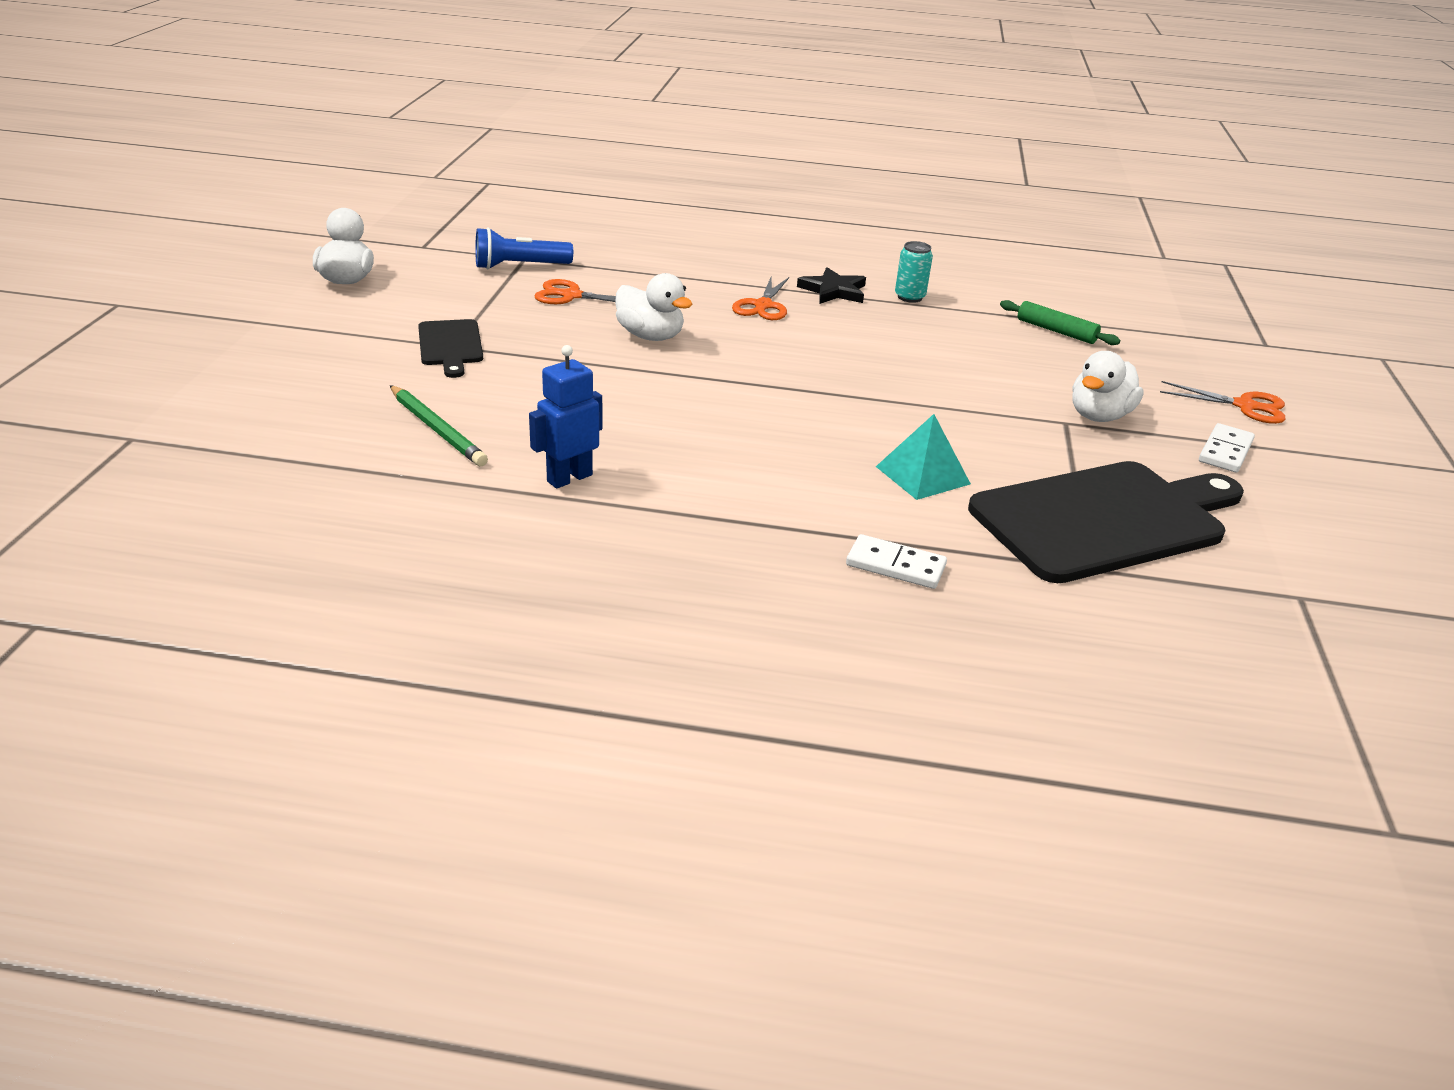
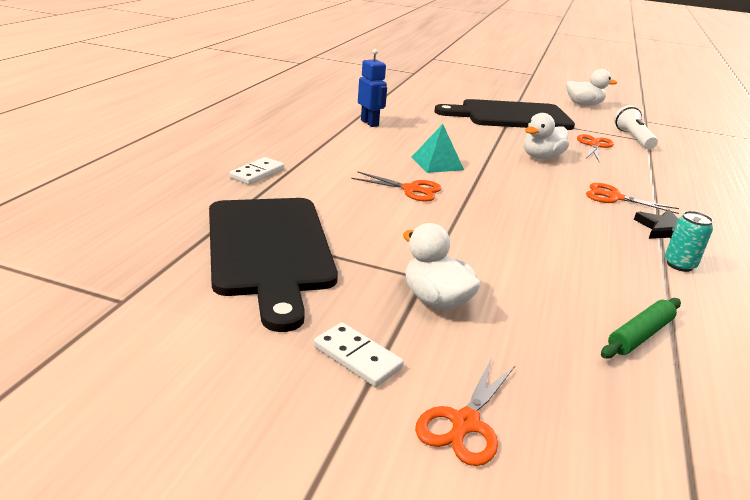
camera: 100 degrees right, 5 degrees down
green pencil [390,385,488,466] -> none
black cutting board [418,319,483,378] -> black cutting board [434,99,575,130], size x2.05
blue flashlight [475,227,573,269] -> white flashlight [614,105,658,149]
turquoise pyramid [876,414,971,500] -> turquoise pyramid moved to [411,124,464,173]
none -> orange scissors [351,171,442,202]

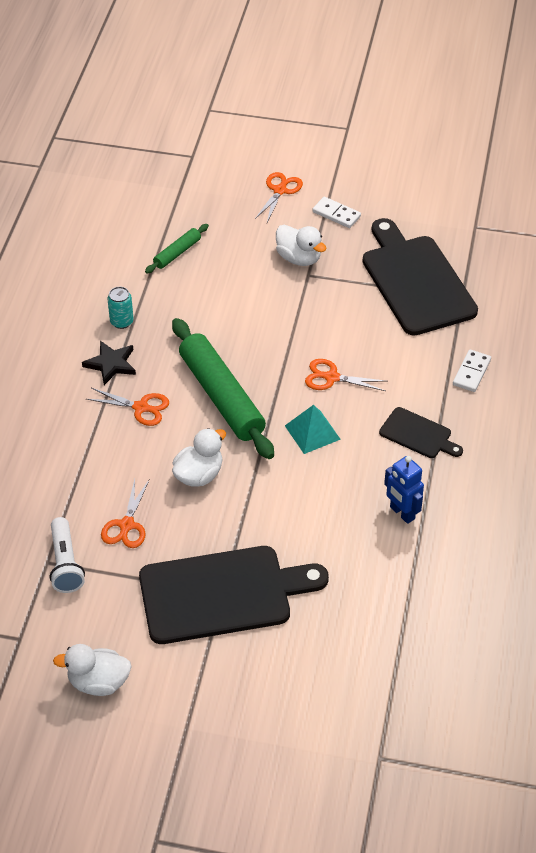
camera: 175 degrees right, 20 degrees up
none -> green rolling pin [172,318,274,459]
none -> black cutting board [379,407,463,458]

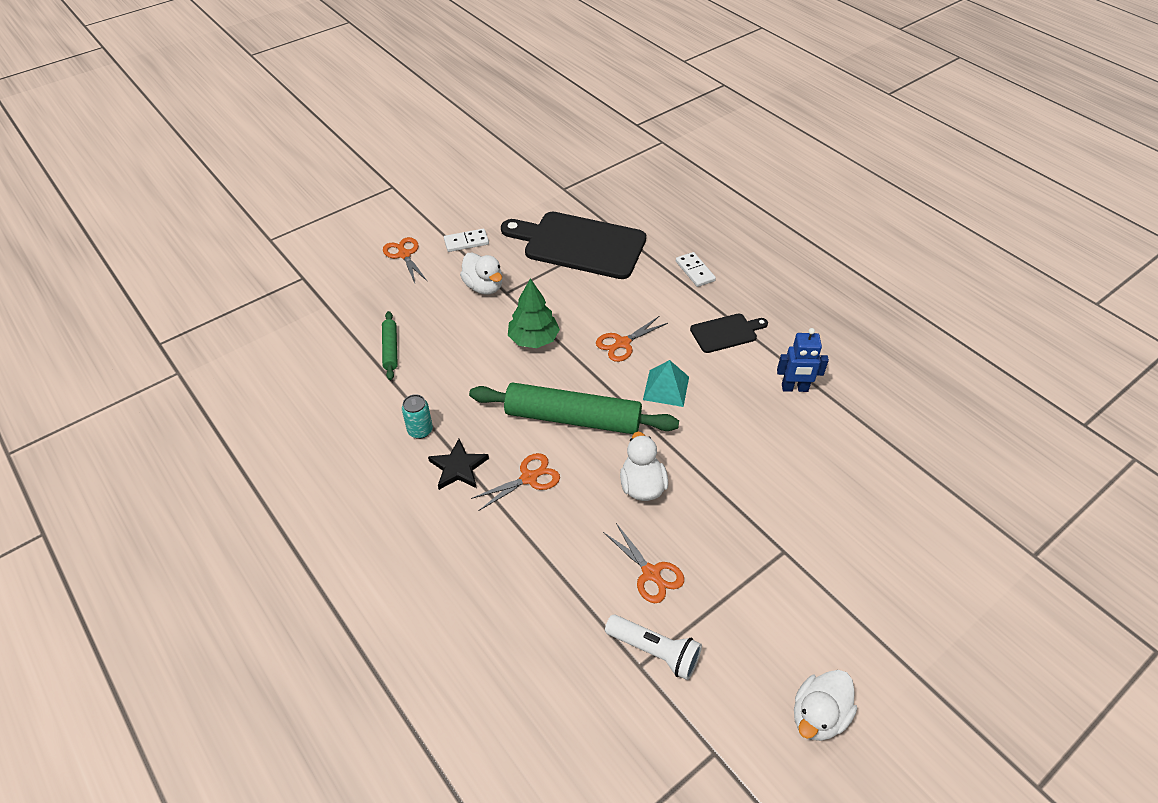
camera: 50 degrees left, 0 degrees up
black cutting board [139,546,329,644] -> none
white duck [276,225,327,266] -> white duck turned 60 degrees clockwise [460,253,502,295]
none -> green tree [508,278,560,348]

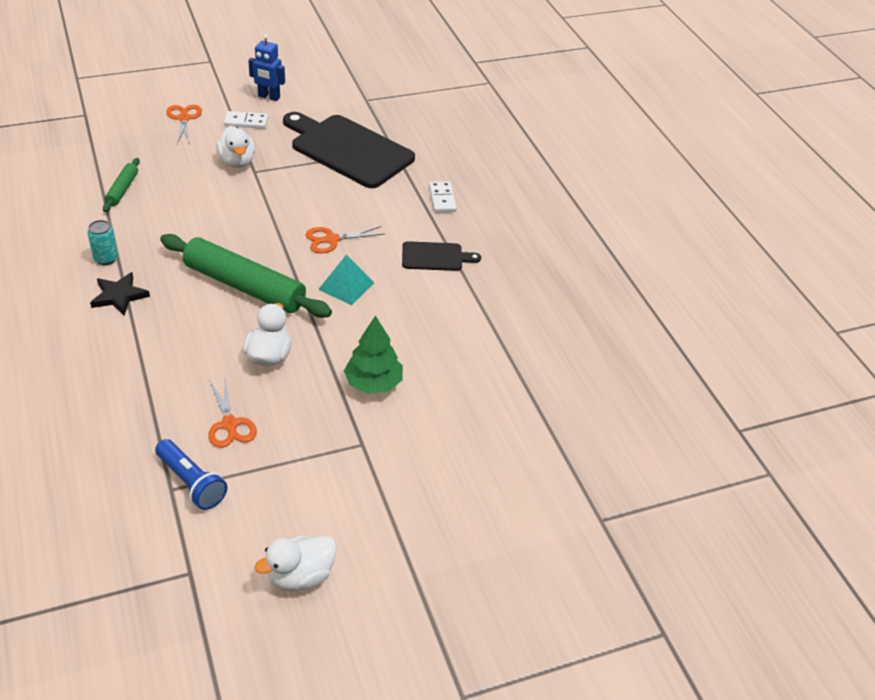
camera: 15 degrees right, 5 degrees down
orange scissors [471,453,560,511] -> none
green tree [508,278,560,348] -> green tree moved to [344,315,403,394]
white flashlight [605,615,702,680] -> blue flashlight [155,439,227,510]
blue robot [777,328,829,392] -> blue robot moved to [248,34,285,101]

